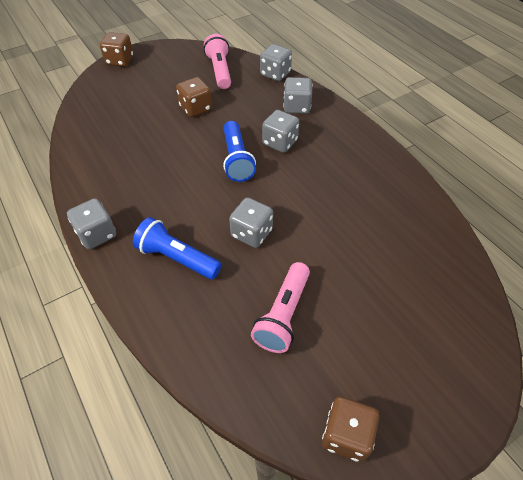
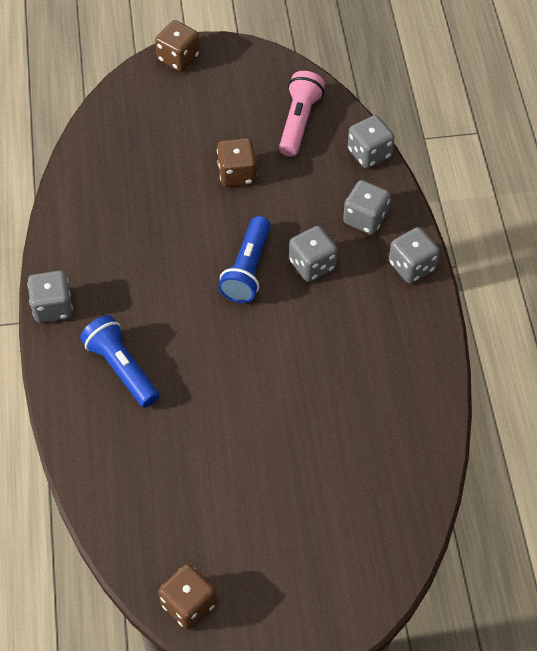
camera: 25 degrees right, 5 degrees up
grey dice [229,197,273,248] -> grey dice moved to [389,227,440,284]
pink flashlight [251,262,310,353] -> none

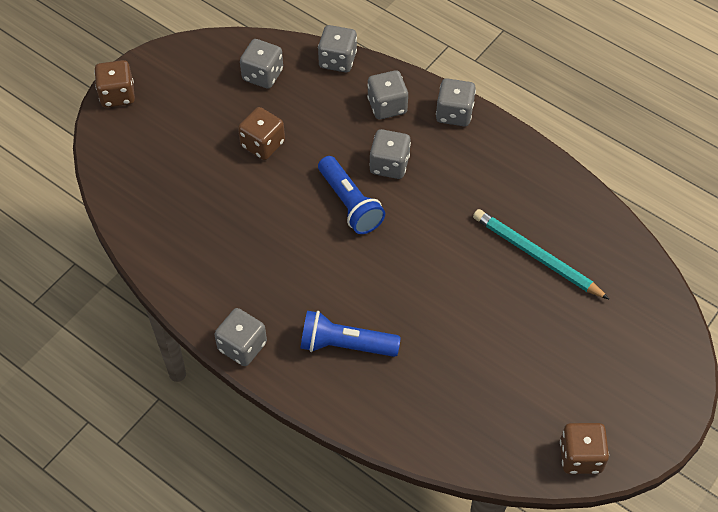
camera: 45 degrees left, 0 degrees up
pink flashlight [279,71,325,157] -> grey dice [240,39,283,89]
none -> turquoise pencil [473,209,610,300]

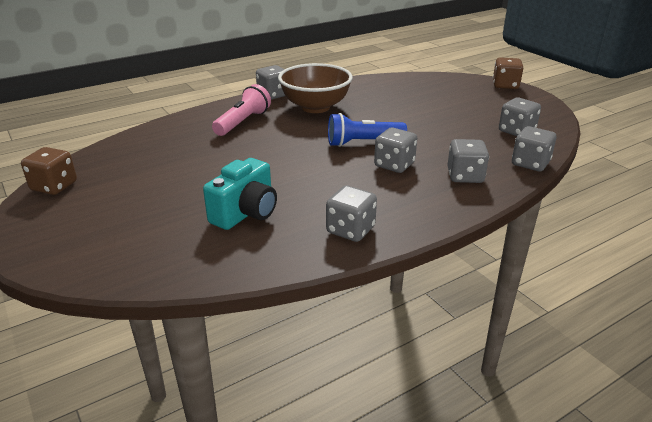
camera: 110 degrees right, 25 degrees down
brown dice [238,107,285,160] -> none
blue flashlight [300,311,401,357] -> pink flashlight [212,84,271,136]
grey dice [436,78,476,126] -> grey dice moved to [326,186,377,242]
turquoise pencil [473,209,610,300] -> turquoise camera [203,158,277,230]
none -> brown bowl [278,63,353,113]

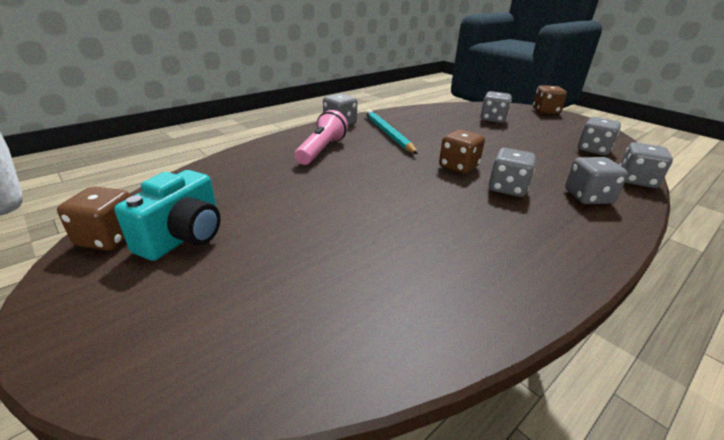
camera: 10 degrees left, 0 degrees up
turquoise camera [203,158,277,230] -> turquoise camera moved to [114,170,220,261]
brown bowl [278,63,353,113] -> turquoise pencil [365,109,418,154]
grey dice [326,186,377,242] -> grey dice moved to [481,91,512,123]
blue flashlight [328,113,407,147] -> brown dice [439,129,485,174]

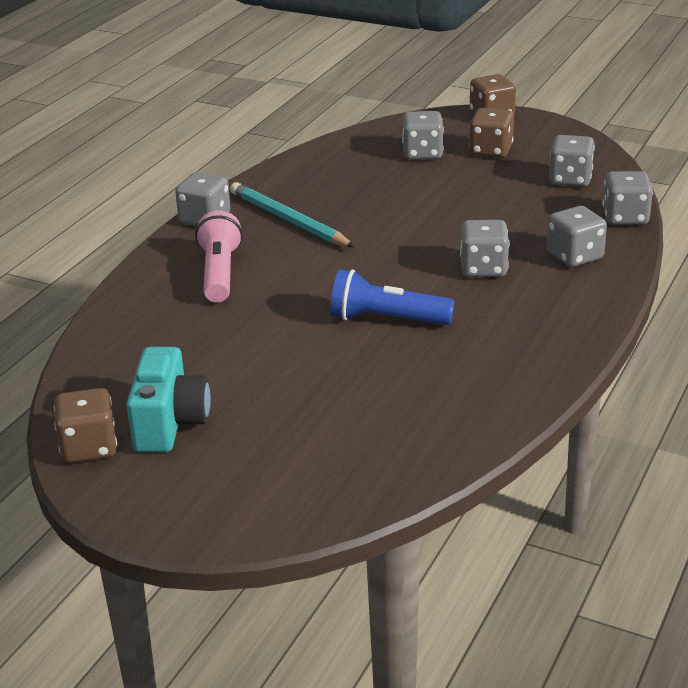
camera: 20 degrees left, 0 degrees up
brown dice [439,129,485,174] -> brown dice moved to [469,108,514,158]
none -> blue flashlight [330,269,454,325]

